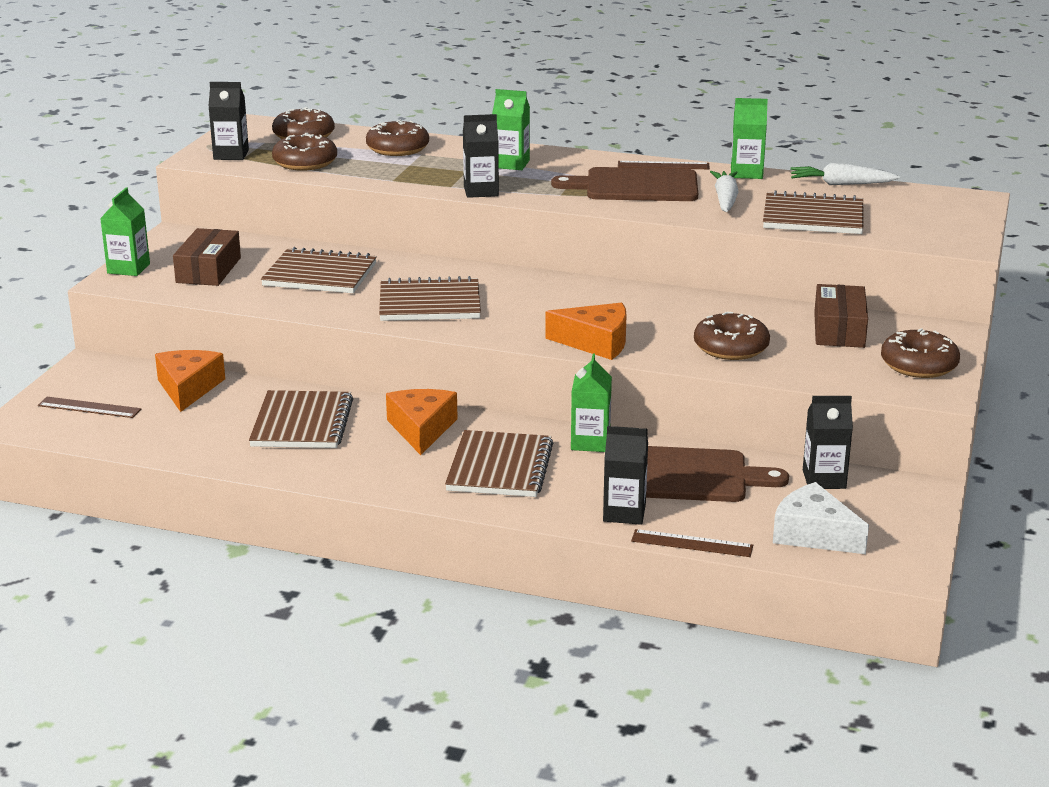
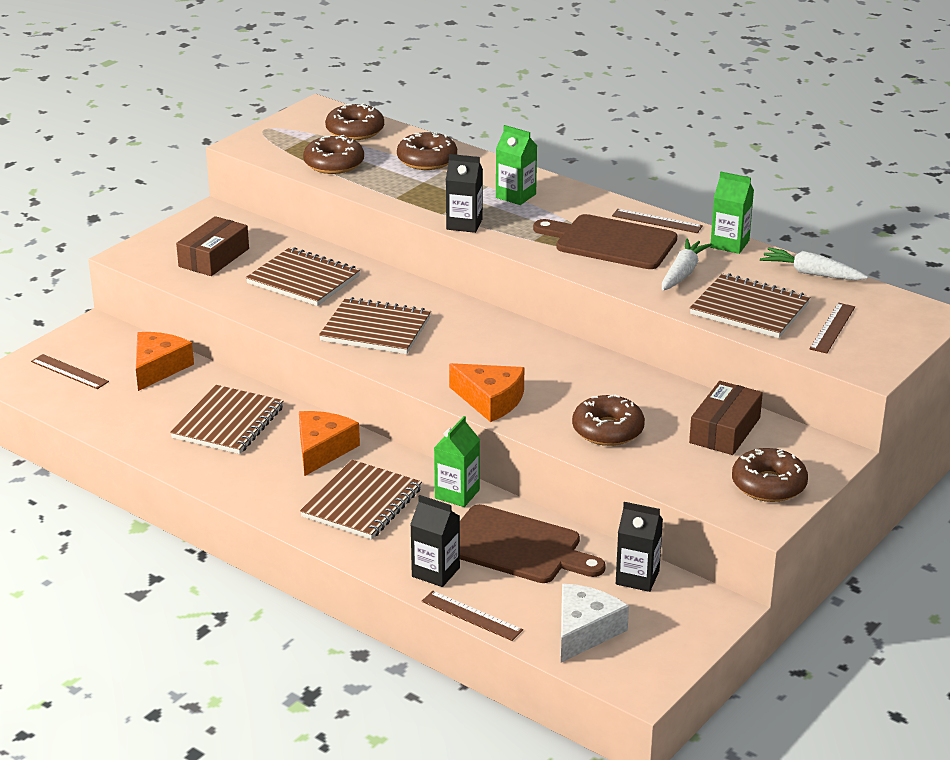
camera: 20 degrees right, 5 degrees up
green carton [100,188,150,276] -> none
black carton [208,82,249,160] -> none
white cheese [773,482,869,554] -> white cheese turned 60 degrees clockwise [561,584,629,663]
none -> brown ruler [809,303,855,353]

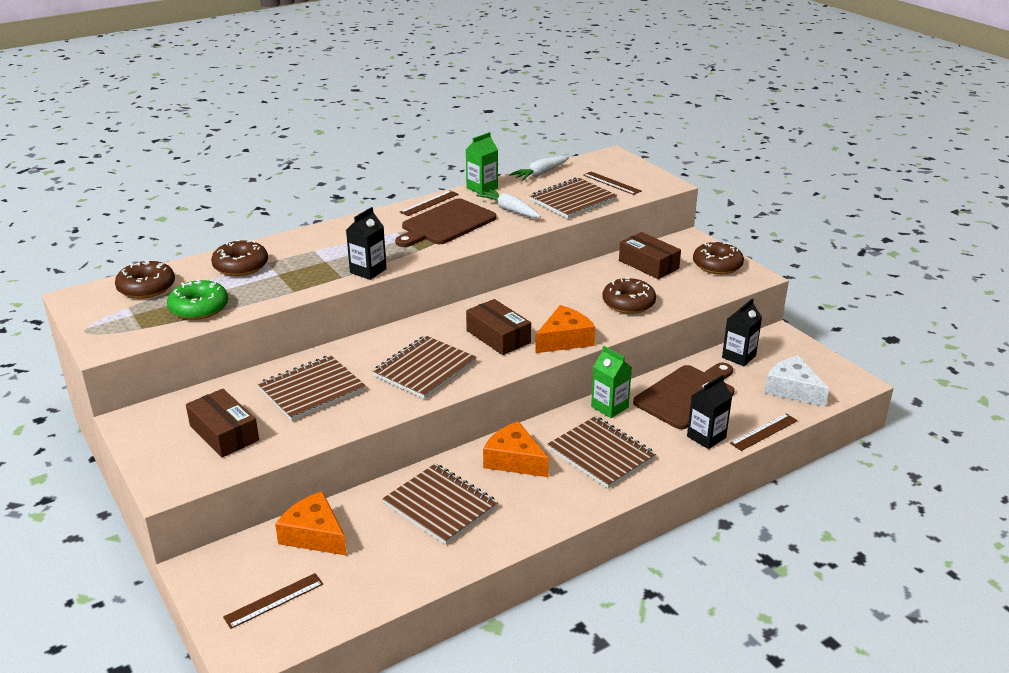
camera: 70 degrees left, 0 degrees up
brown donut [303,135,364,174] -> green donut [167,280,228,320]
green carton [496,125,537,205] -> none
none -> brown box [466,299,531,355]

